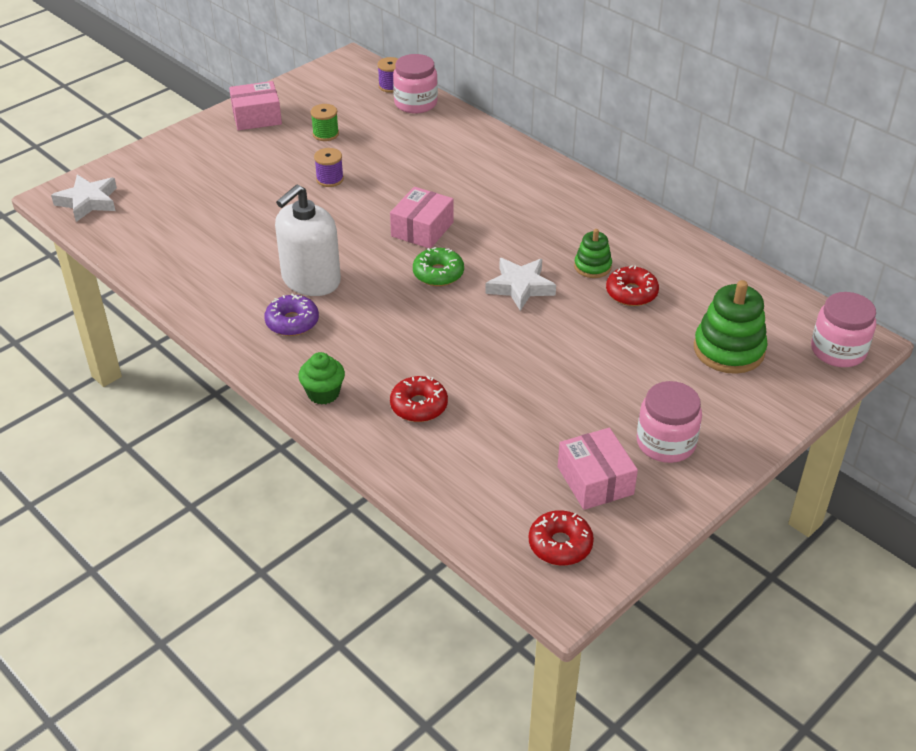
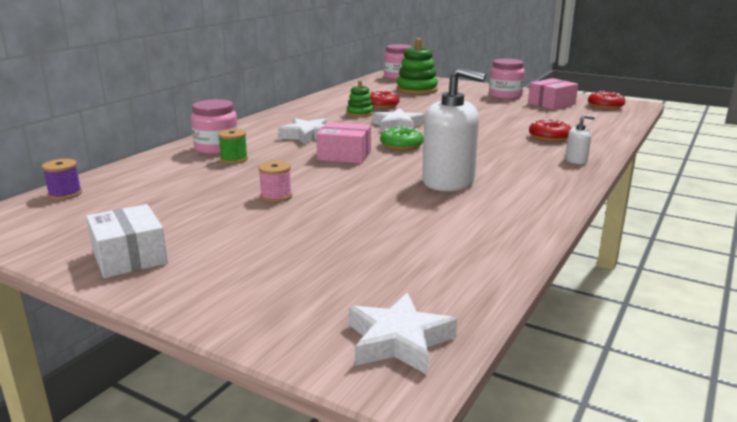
camera: 105 degrees left, 20 degrees down
pink box [229,81,282,131] -> white box [86,204,168,278]
purple donut [264,294,319,336] -> none
green cupcake [298,352,345,405] -> white soap dispenser [565,115,595,164]
green spool [311,104,339,141] -> green spool moved to [218,129,248,164]
purple spool [314,148,344,187] -> pink spool [258,161,292,202]
pink jar [393,54,438,114] -> pink jar moved to [191,99,238,154]
none -> white star [278,118,326,145]

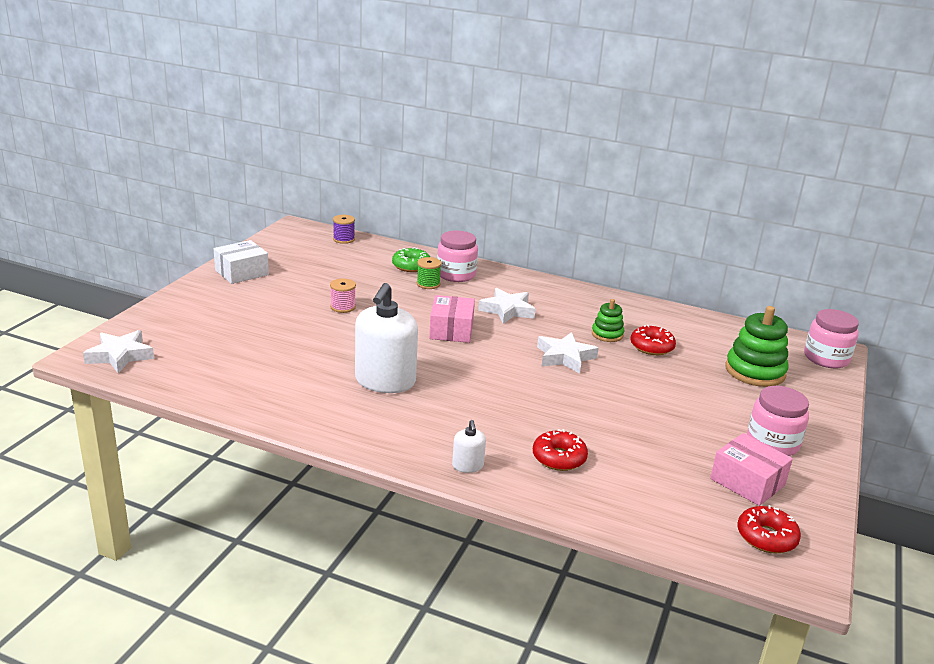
camera: 80 degrees right, 5 degrees up
green donut [380,126,424,150] -> green donut moved to [392,248,430,272]

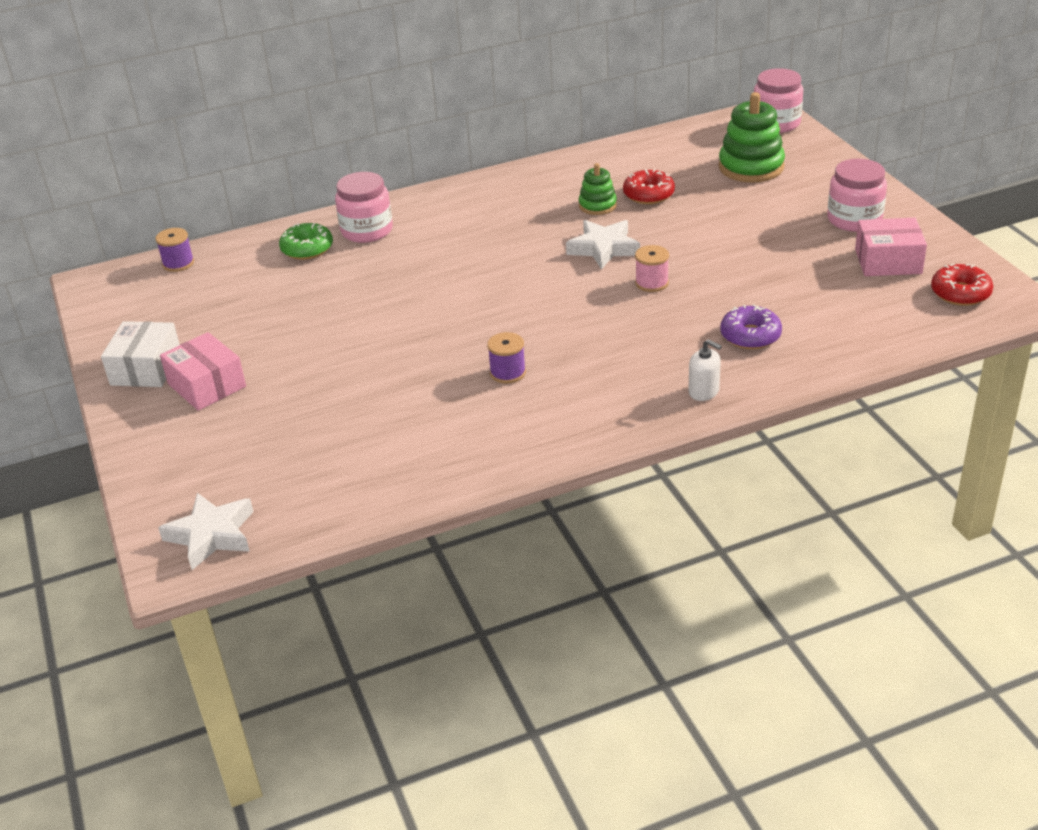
camera: 40 degrees left, 10 degrees up
pink spool [330,278,356,313] -> pink spool moved to [635,245,669,292]
white soap dispenser [355,283,418,393] -> purple spool [487,332,526,384]
green spool [417,257,441,289] -> none
pink box [429,295,475,343] -> pink box moved to [160,332,246,411]
white star [478,288,536,324] -> none
red donut [533,429,588,471] -> purple donut [720,304,782,349]

